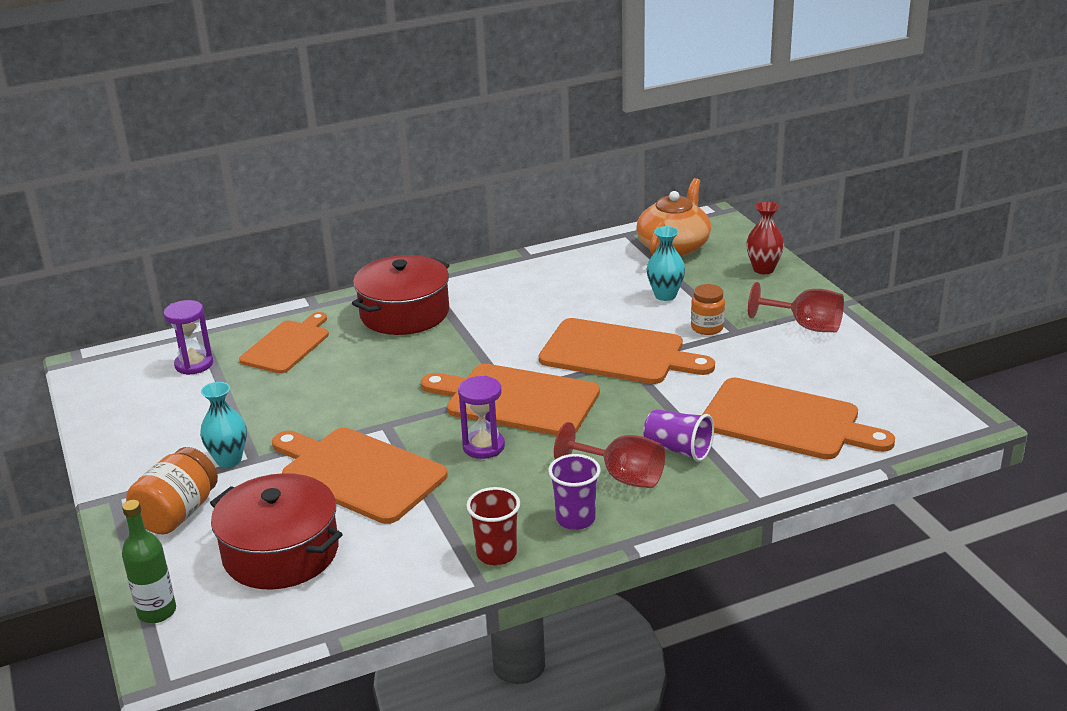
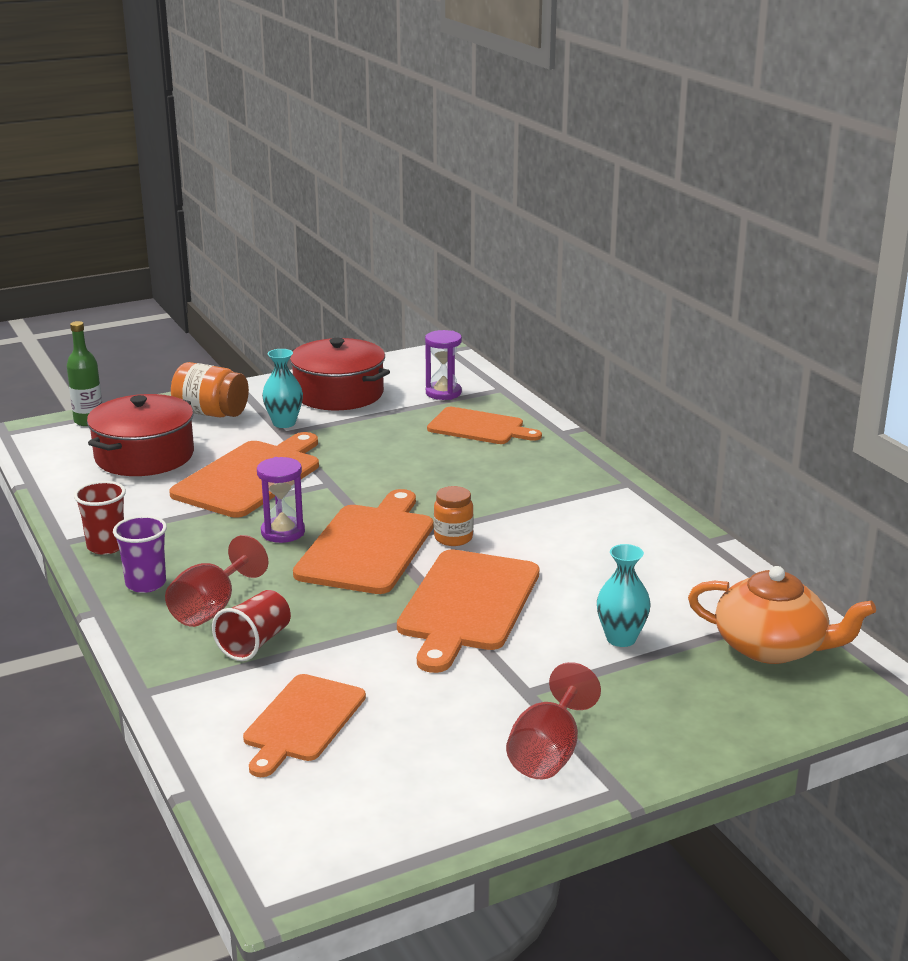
camera: 85 degrees right, 5 degrees down
red pot [352,255,449,335] -> red pot moved to [290,338,390,410]
purple cup [643,409,714,462] -> red cup [212,590,291,661]
orange jar [691,284,725,335] -> orange jar moved to [434,486,474,546]
orange cutting board [702,378,895,459] -> orange cutting board [243,674,366,777], size x0.67
red vase [746,201,784,274] -> none

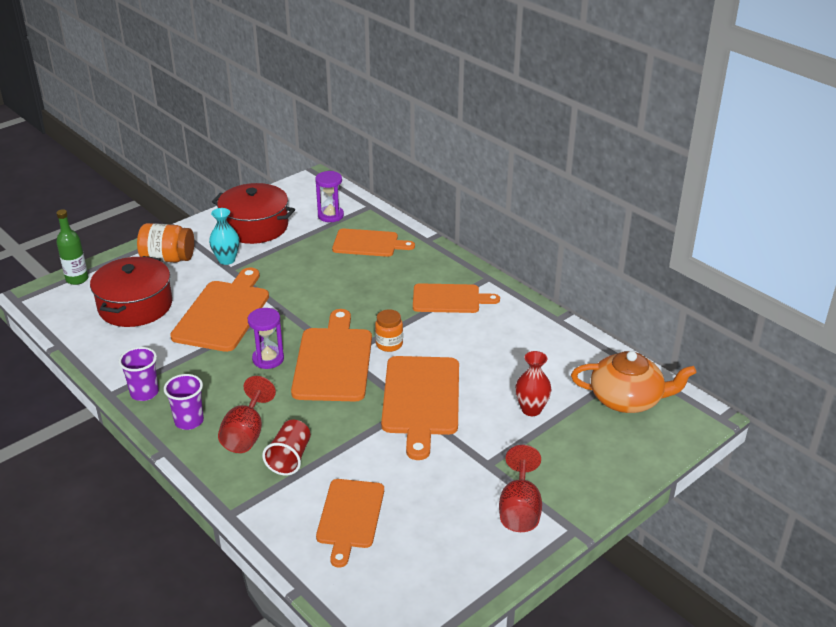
camera: 15 degrees left, 10 degrees up
red cup [74,481,126,554] -> purple cup [119,347,159,401]
turquoise vase [597,544,650,647] -> red vase [515,351,552,416]
none -> orange cutting board [413,283,500,313]

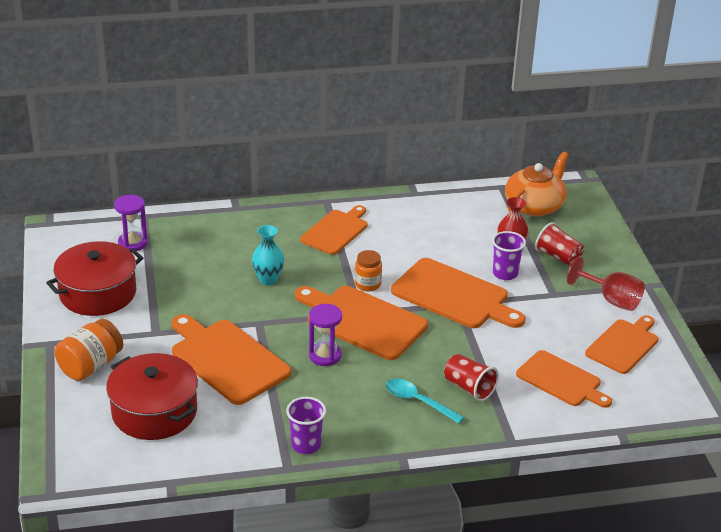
camera: 60 degrees left, 0 degrees up
green bottle [56,209,89,285] -> none
purple cup [164,374,204,430] -> purple cup moved to [492,231,526,280]
turquoise vase [209,208,239,265] -> turquoise vase moved to [252,225,284,285]
red goblet [218,376,276,453] -> turquoise spoon [386,379,464,424]
orange cutting board [332,229,415,257] -> orange cutting board moved to [585,315,659,374]
none -> red cup [535,222,584,266]

